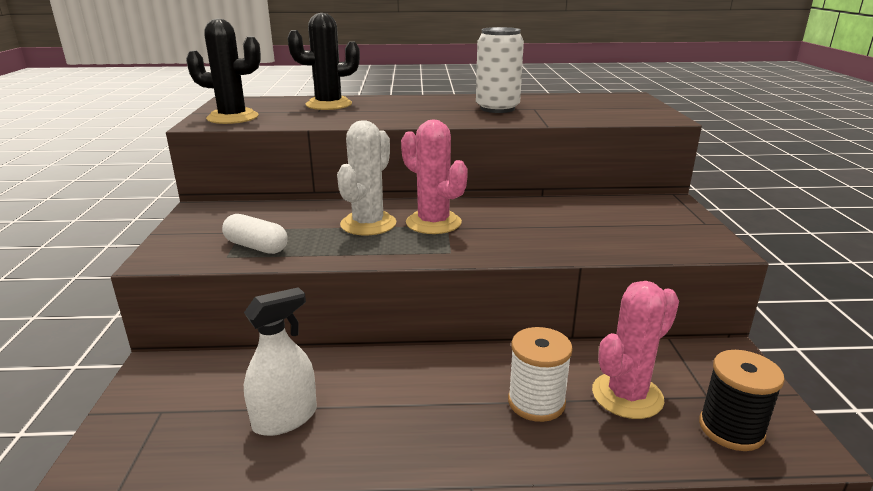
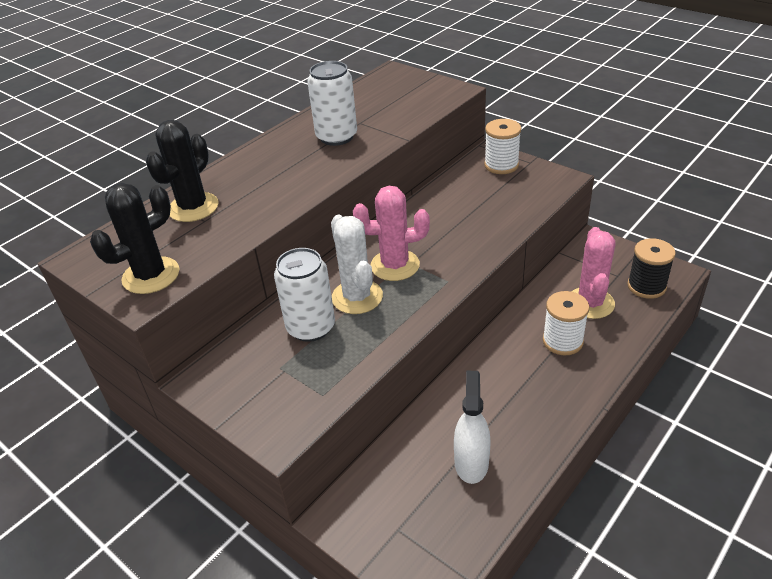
camera: 45 degrees left, 15 degrees up
white capsule [222,214,288,254] -> none
none -> white can [274,248,335,342]
none -> white spool [484,119,521,174]

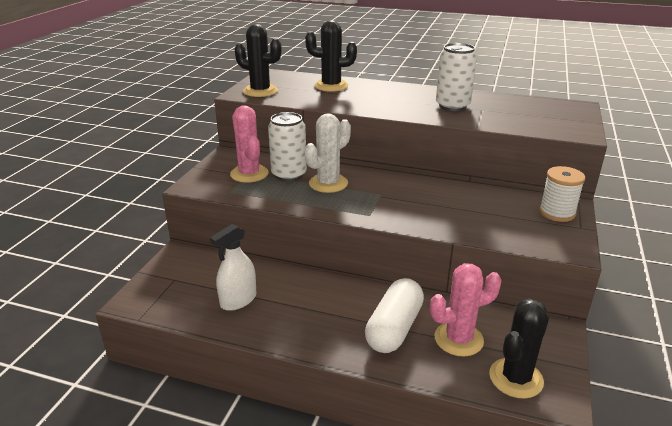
camera: 65 degrees right, 10 degrees down
pink cactus [353,186,430,281] -> pink cactus moved to [230,106,269,183]
white spray bottle [454,371,491,484] -> white spray bottle turned 150 degrees clockwise [210,224,256,311]
white spool [543,291,589,355] -> white capsule [365,278,424,353]
black spool [627,238,676,299] -> black cactus [489,298,549,399]

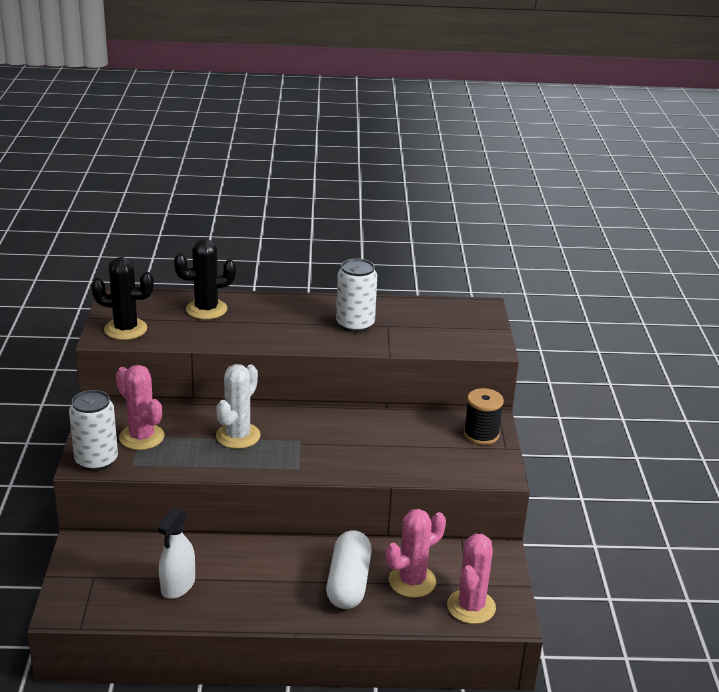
camera: 20 degrees left, 0 degrees up
white can [268,112,307,181] -> white can moved to [69,390,118,471]
black cactus [489,298,549,399] -> pink cactus [447,534,496,624]
white spool [539,166,585,222] -> black spool [464,388,504,445]

